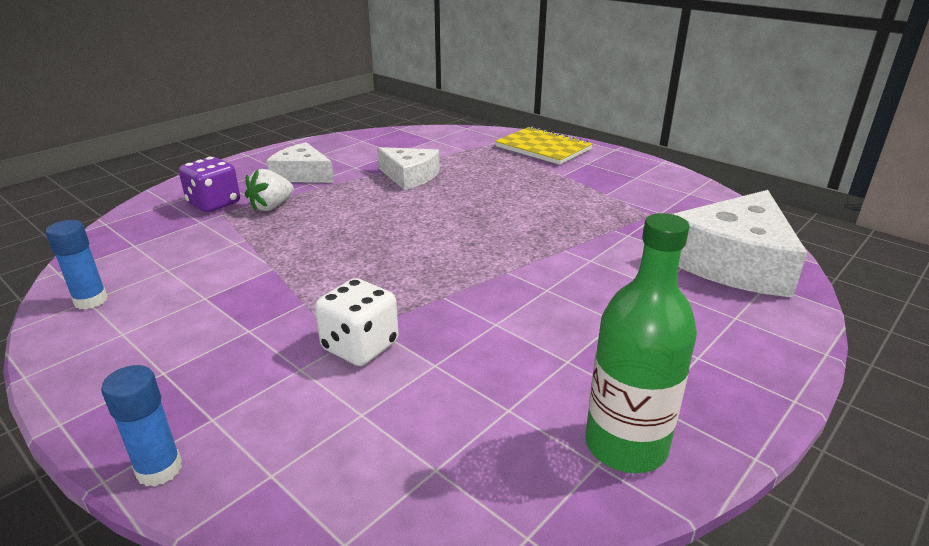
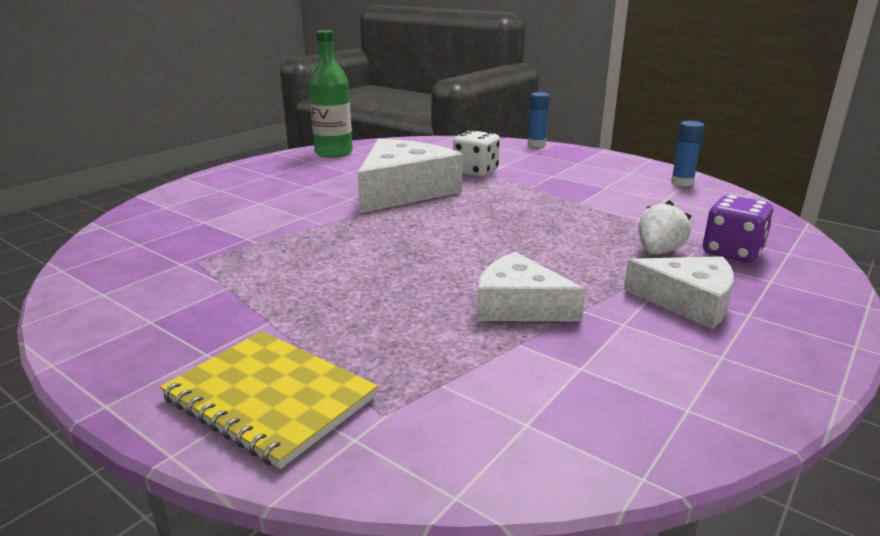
camera: 175 degrees right, 5 degrees down
white cheese [673,190,807,298] -> white cheese moved to [358,139,463,213]

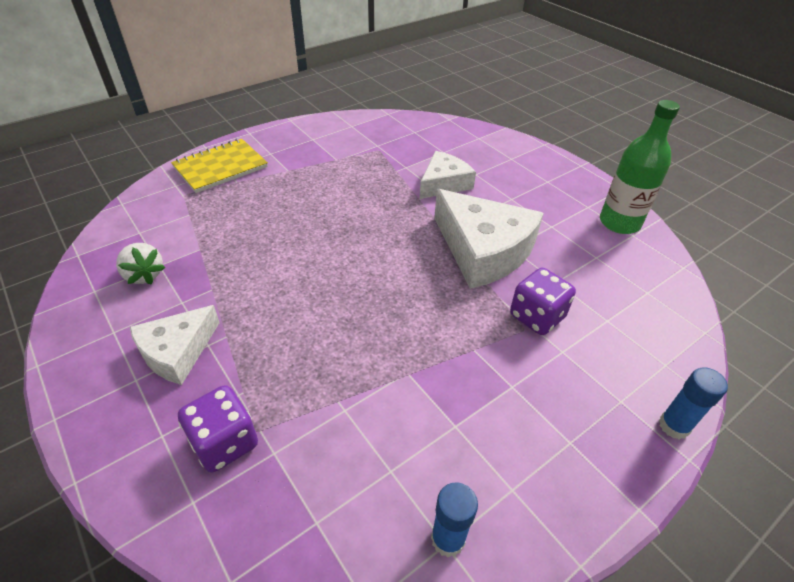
camera: 105 degrees right, 20 degrees up
white dice [453,130,500,177] -> purple dice [510,268,576,335]
white cheese [477,252,586,321] -> white cheese moved to [420,151,476,199]
white strawberry [639,200,692,255] -> white strawberry moved to [116,243,165,285]

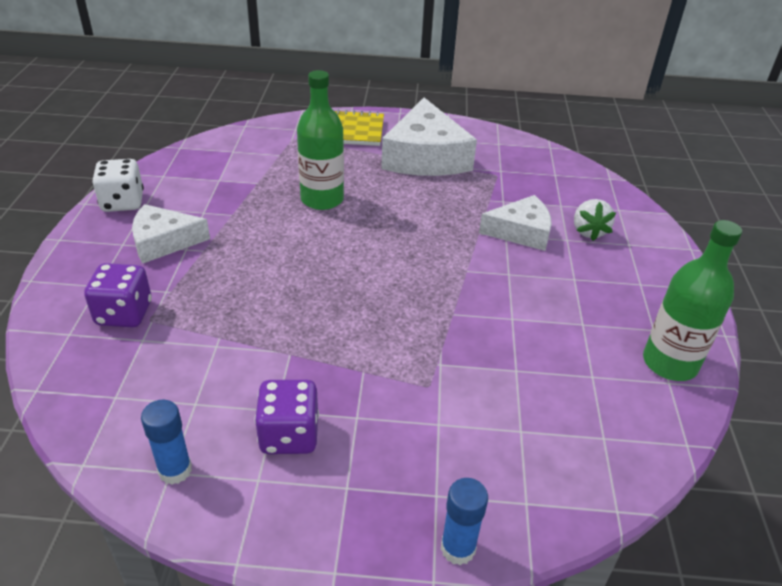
camera: 40 degrees right, 5 degrees down
white strawberry [116,243,165,285] -> white strawberry moved to [574,199,616,241]
white cheese [434,189,544,289] -> white cheese moved to [381,98,477,176]
purple dice [510,268,576,335] -> purple dice moved to [255,380,319,454]
none -> white dice [92,159,144,212]
none -> green bottle [297,70,344,210]

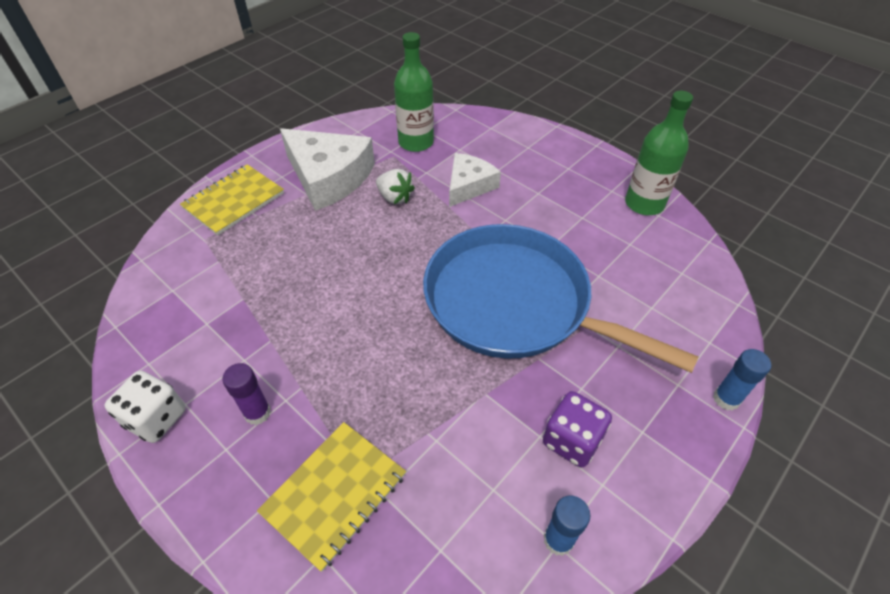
camera: 50 degrees left, 10 degrees up
purple dice [84,263,152,327] -> yellow notebook [257,422,406,572]
white cheese [132,204,210,264] -> purple glue stick [222,363,271,425]
green bottle [297,70,344,210] -> green bottle moved to [394,32,434,152]
white strawberry [574,199,616,241] -> white strawberry moved to [376,169,415,204]
none -> blue pan [423,224,699,373]

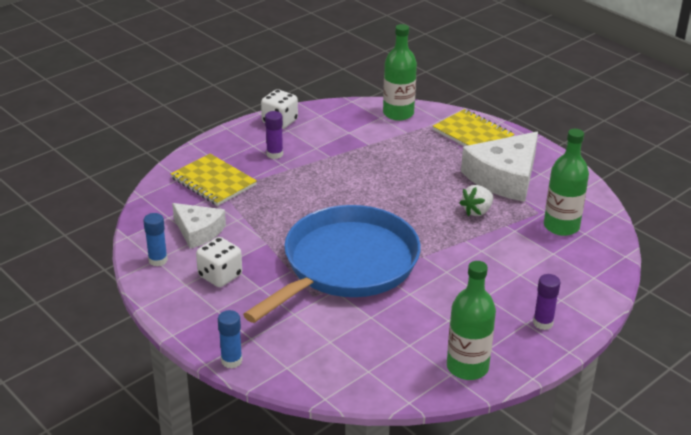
camera: 95 degrees right, 15 degrees down
white cheese [449,153,501,207] -> white cheese moved to [172,203,226,249]
purple dice [543,391,612,467] -> white dice [196,237,242,287]
none -> green bottle [383,24,417,121]
none -> purple glue stick [533,274,560,330]

